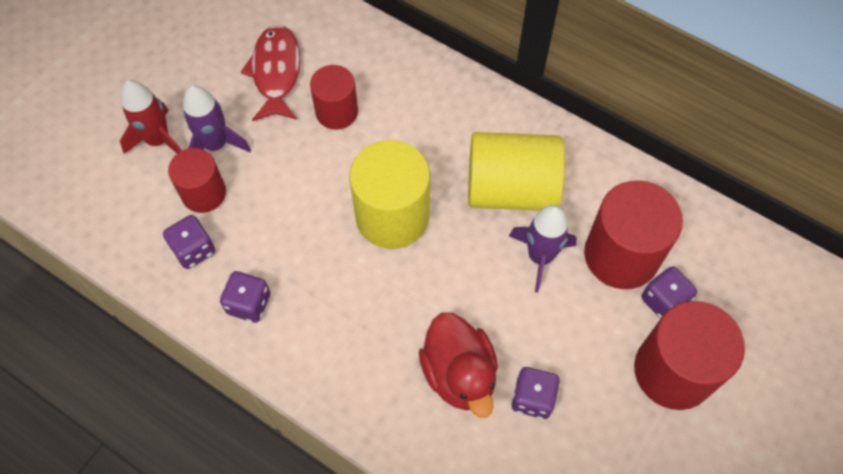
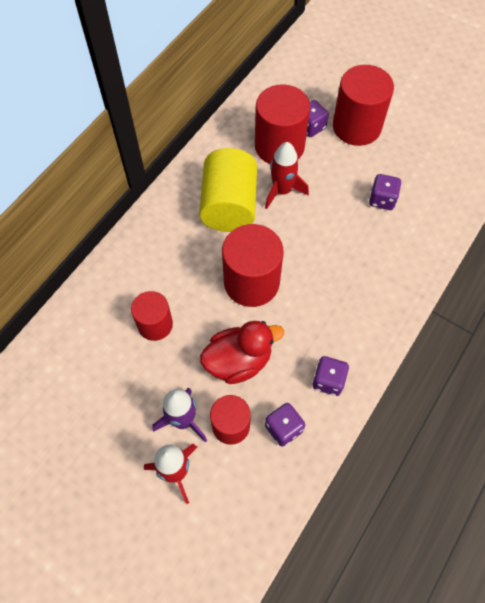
camera: 90 degrees left, 0 degrees up
red fish [241,25,301,121] -> none
yellow cylinder [349,140,430,249] -> red cylinder [222,224,283,307]
red duck [419,312,498,418] -> red duck moved to [200,321,284,384]
purple rocket [509,205,577,293] -> red rocket [265,142,309,209]

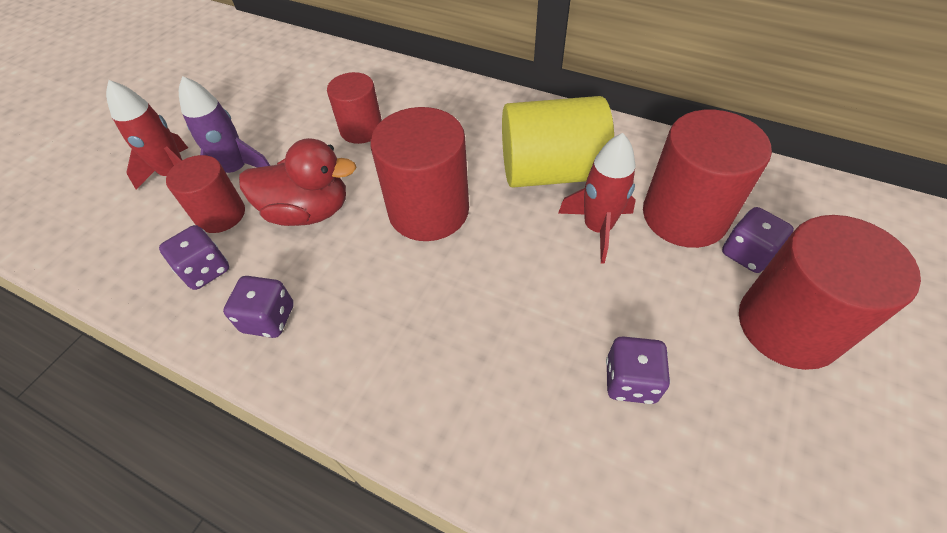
camera: 85 degrees right, 10 degrees down
red duck [200,321,284,384] -> red duck turned 60 degrees counterclockwise [239,138,356,226]

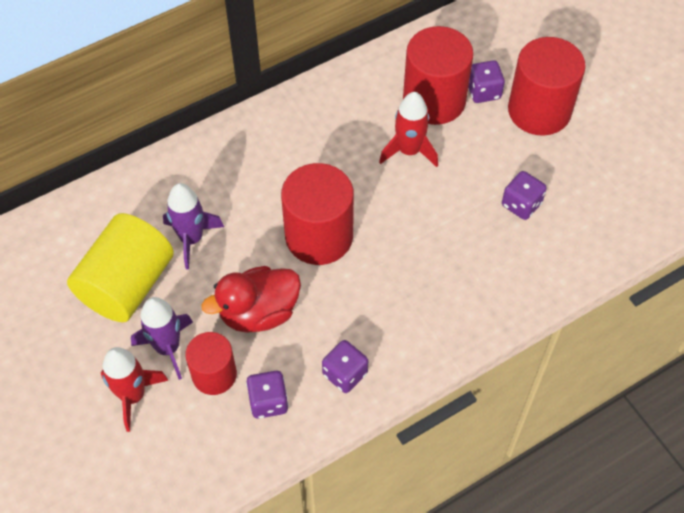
camera: 60 degrees left, 5 degrees up
red duck [239,138,356,226] -> red duck turned 150 degrees counterclockwise [201,266,301,333]
red cylinder [327,72,382,144] -> purple rocket [163,183,224,269]
yellow cylinder [502,96,614,188] -> yellow cylinder moved to [67,213,174,322]

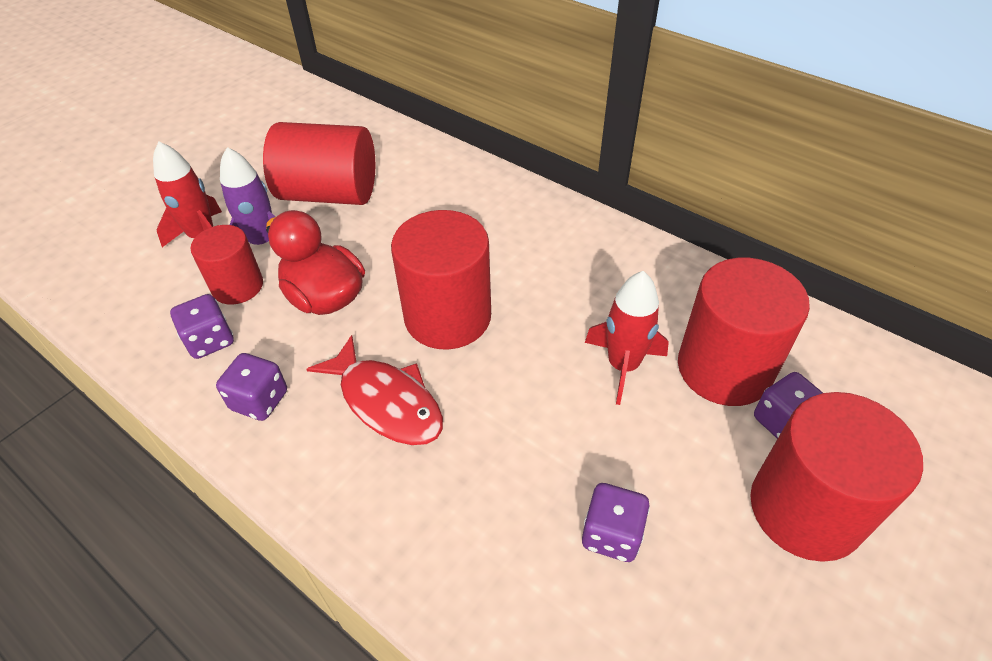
camera: 70 degrees right, 10 degrees down
yellow cylinder [67,213,174,322] -> red cylinder [263,122,375,205]
purple rocket [163,183,224,269] -> none
none -> red fish [306,335,443,445]

